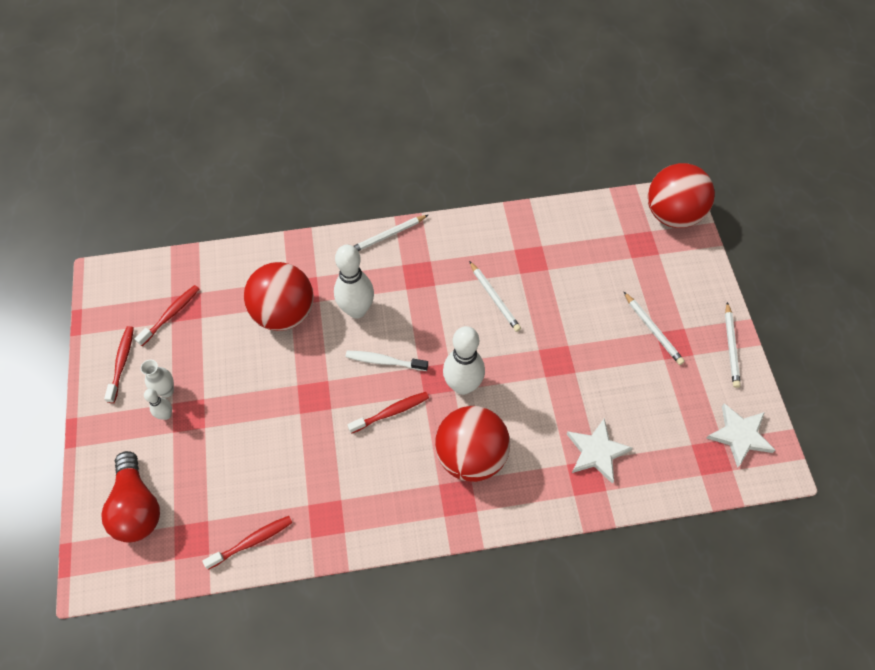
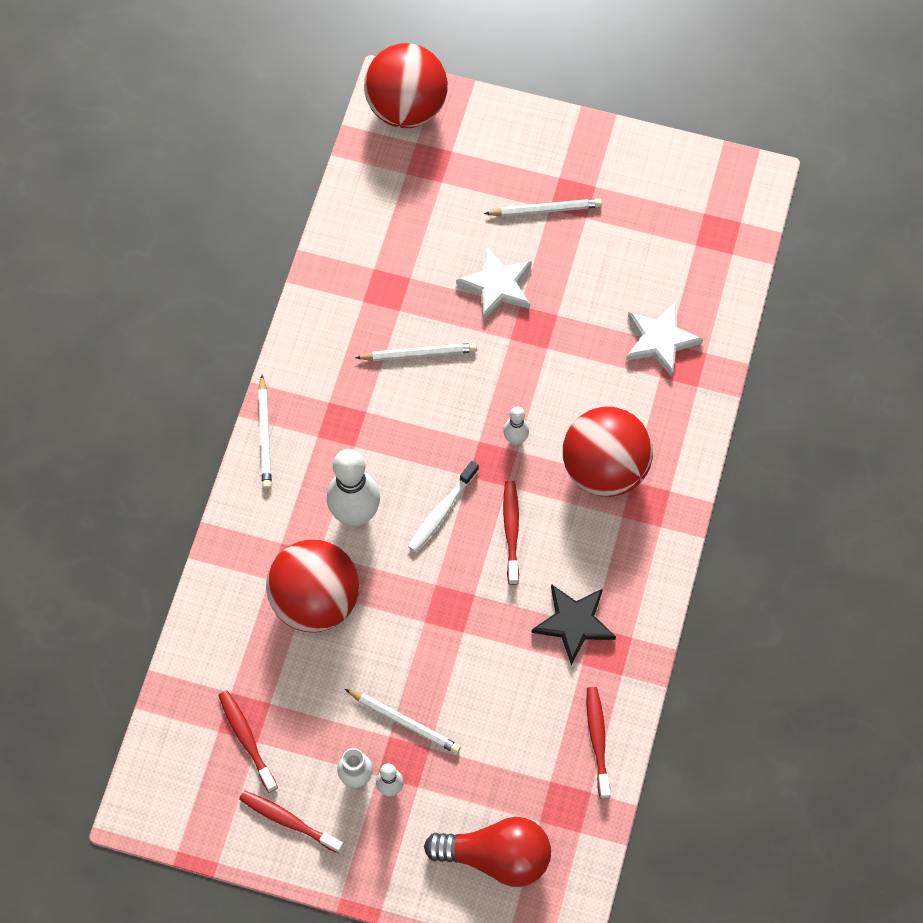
camera: 65 degrees left, 5 degrees up
white bowling pin [443,326,485,395] -> white bowling pin [503,406,529,445], size x0.49
white star [707,403,775,468] -> white star moved to [456,246,532,320]
white pencil [725,302,741,388] -> white pencil moved to [345,689,461,754]
none -> black star [532,584,616,665]

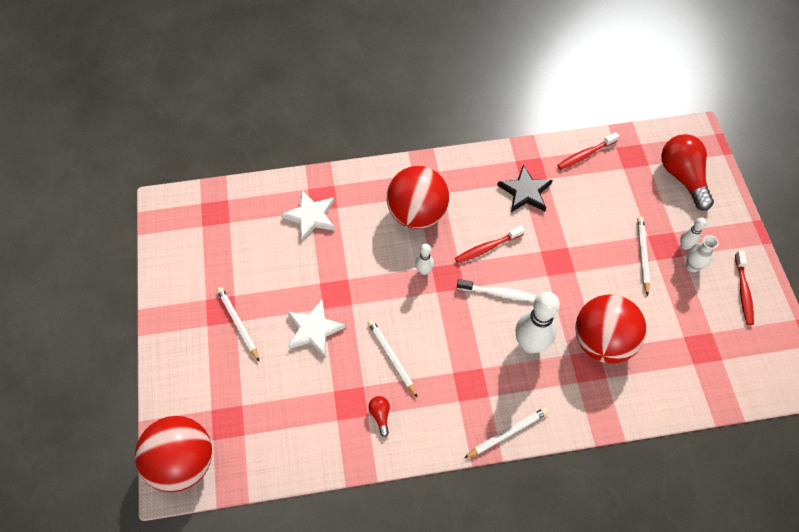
camera: 115 degrees left, 5 degrees down
red toothbrush [218,690,278,793] -> none
none -> red light bulb [368,396,390,437]

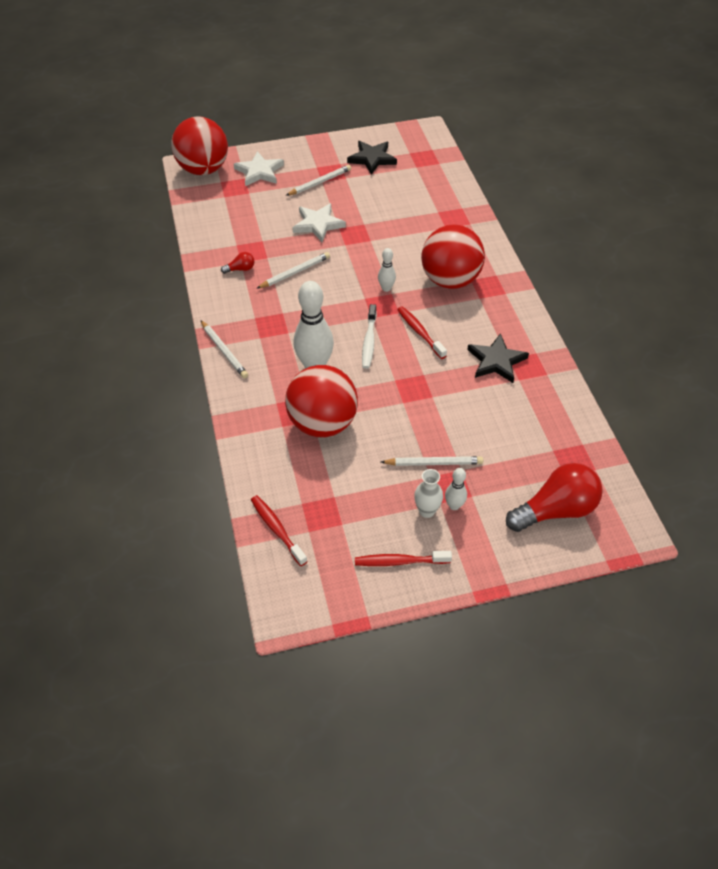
camera: 85 degrees right, 10 degrees down
white star [281,191,335,241] -> white star moved to [234,151,284,186]
red toothbrush [557,132,619,170] -> red toothbrush moved to [251,495,308,566]
none -> black star [347,141,397,175]

